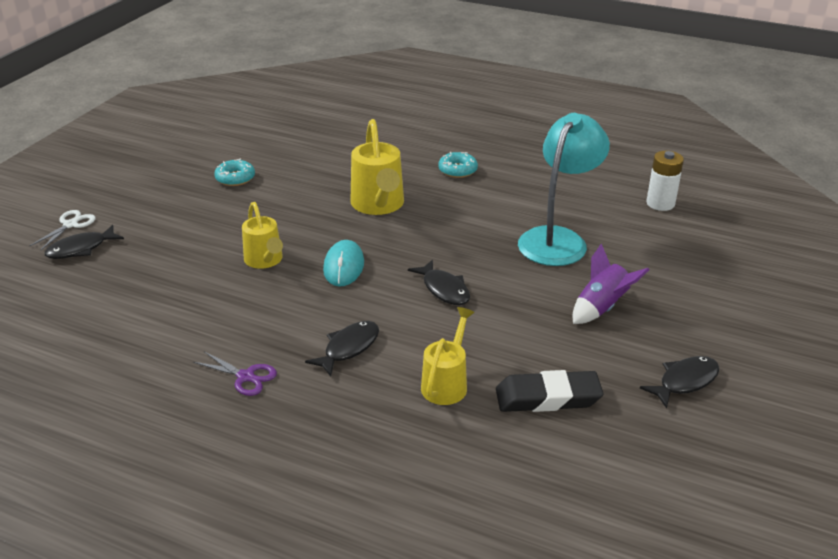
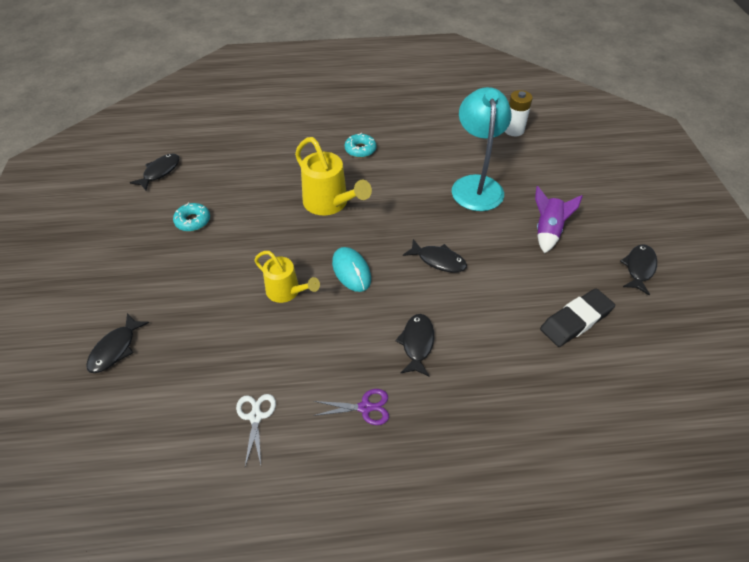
camera: 30 degrees left, 15 degrees up
white scissors [29,210,96,250] -> white scissors moved to [236,394,276,466]
yellow watering can [421,307,475,405] -> none
none -> black fish [130,154,179,190]

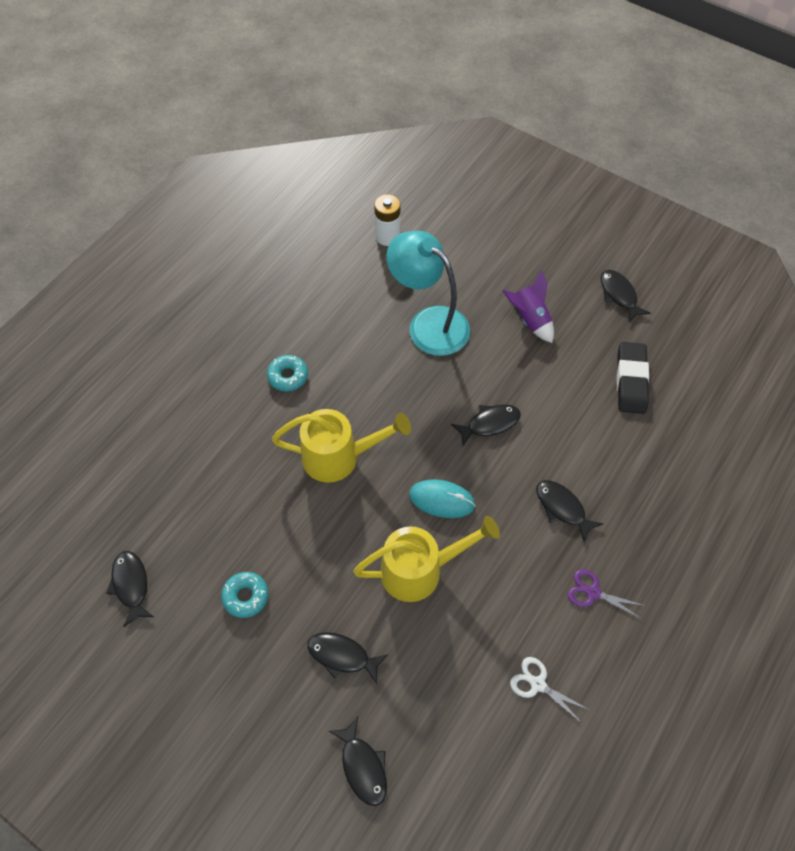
camera: 50 degrees left, 10 degrees up
yellow watering can [254,251,320,303] -> yellow watering can [353,516,500,602], size x1.53
purple scissors [313,389,389,425] -> purple scissors turned 105 degrees counterclockwise [567,569,645,619]
none -> black fish [307,632,388,684]

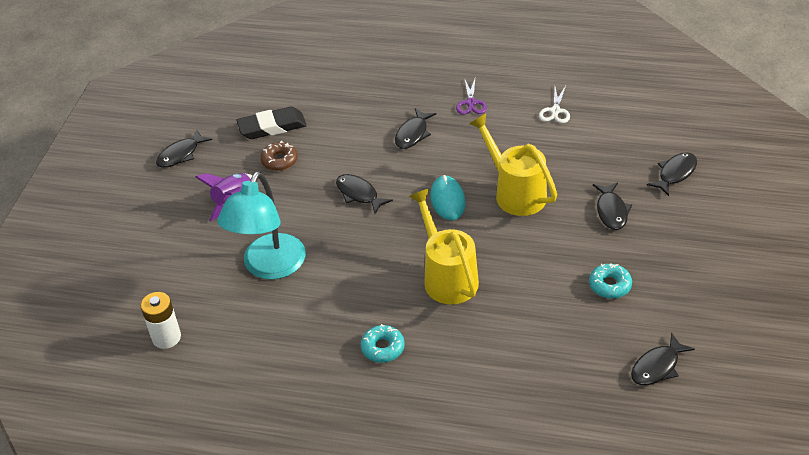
camera: 110 degrees left, 15 degrees down
none -> brown donut [260,141,298,171]

